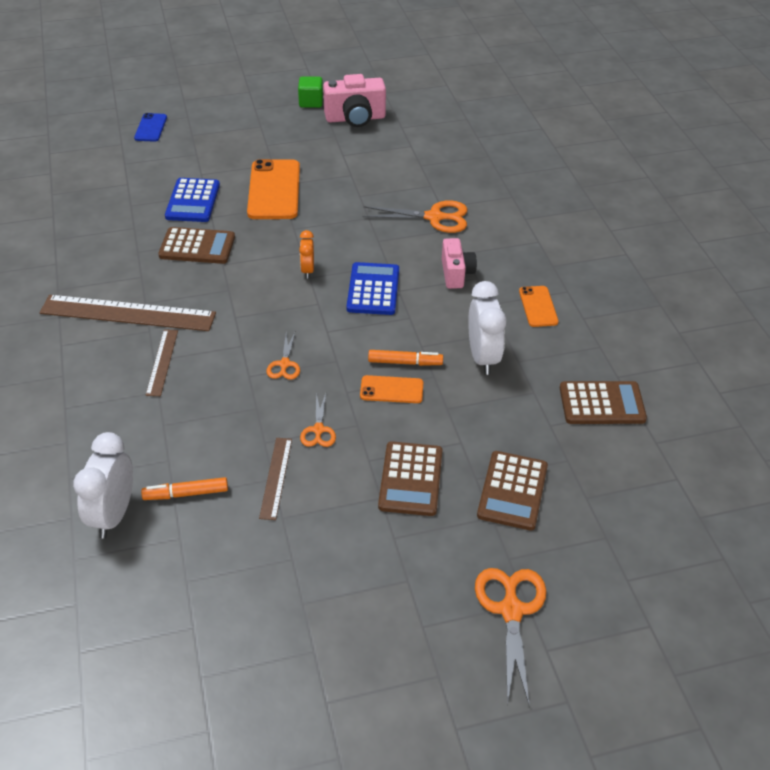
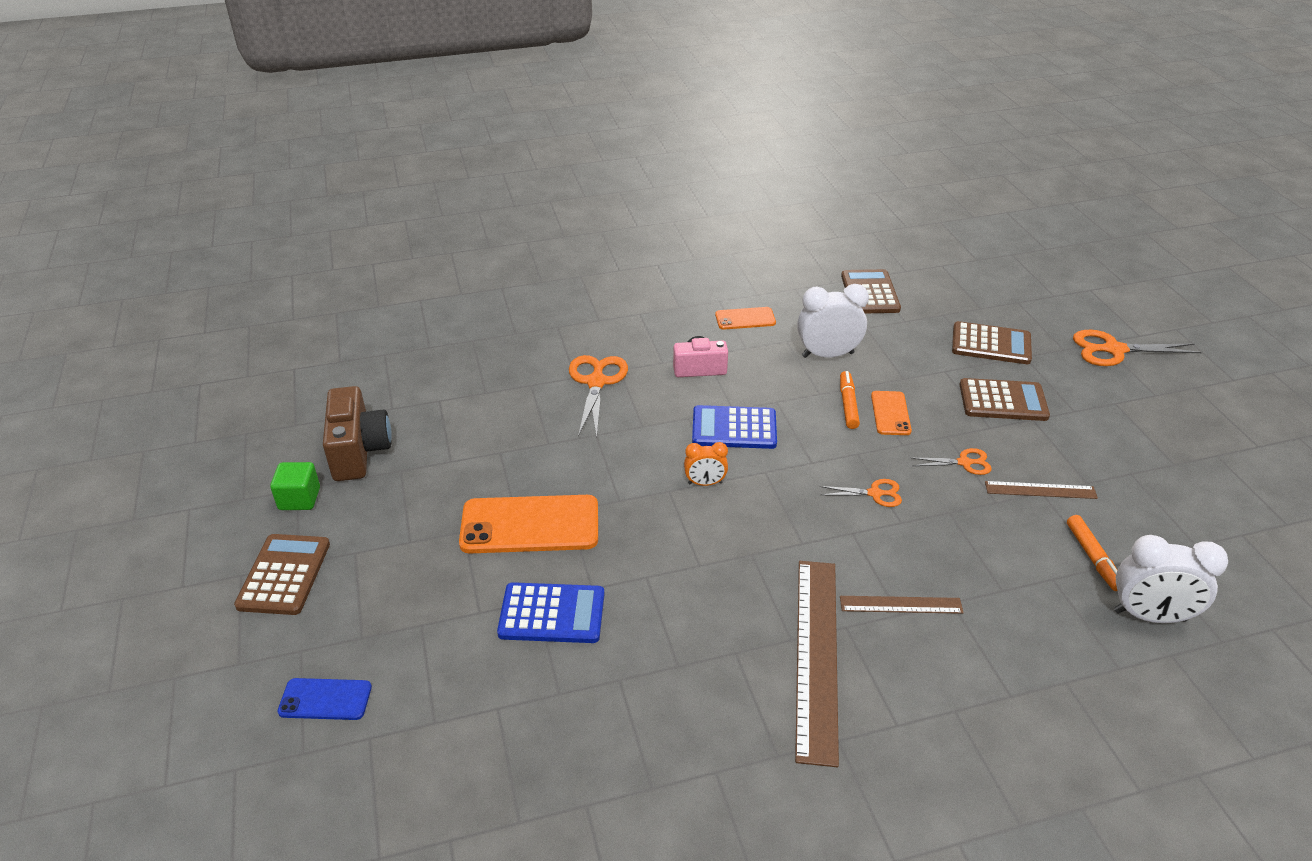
camera: 90 degrees left, 5 degrees down
brown calculator [158,227,235,264] -> brown calculator moved to [234,534,330,615]
pink camera [323,74,386,127] -> brown camera [323,386,392,481]

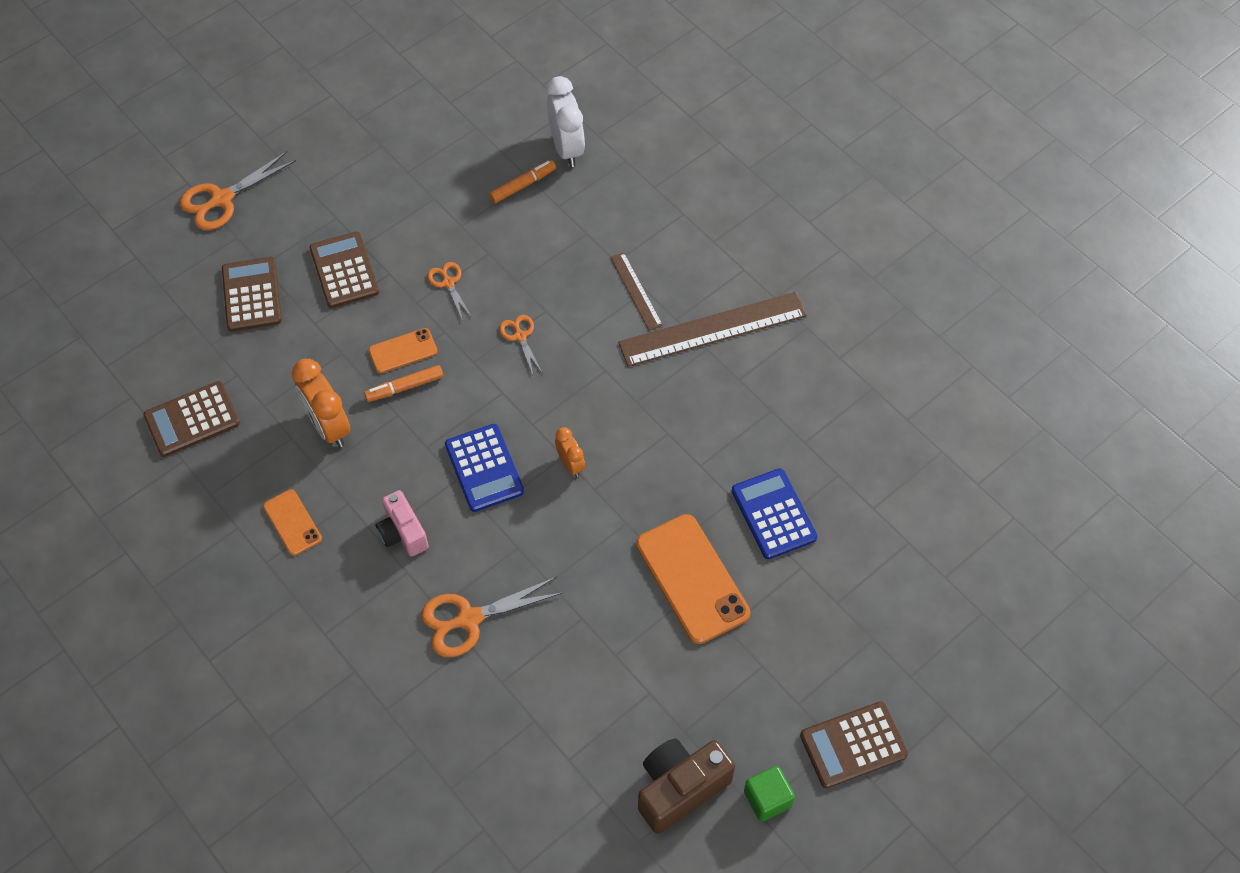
camera: 115 degrees left, 20 degrees up
blue phone [277,678,372,720] -> none
white clock [797,284,869,358] -> orange clock [292,359,351,447]
brown ruler [985,481,1098,499] -> none
orange scissors [1073,330,1202,366] -> orange scissors turned 75 degrees clockwise [180,151,296,230]

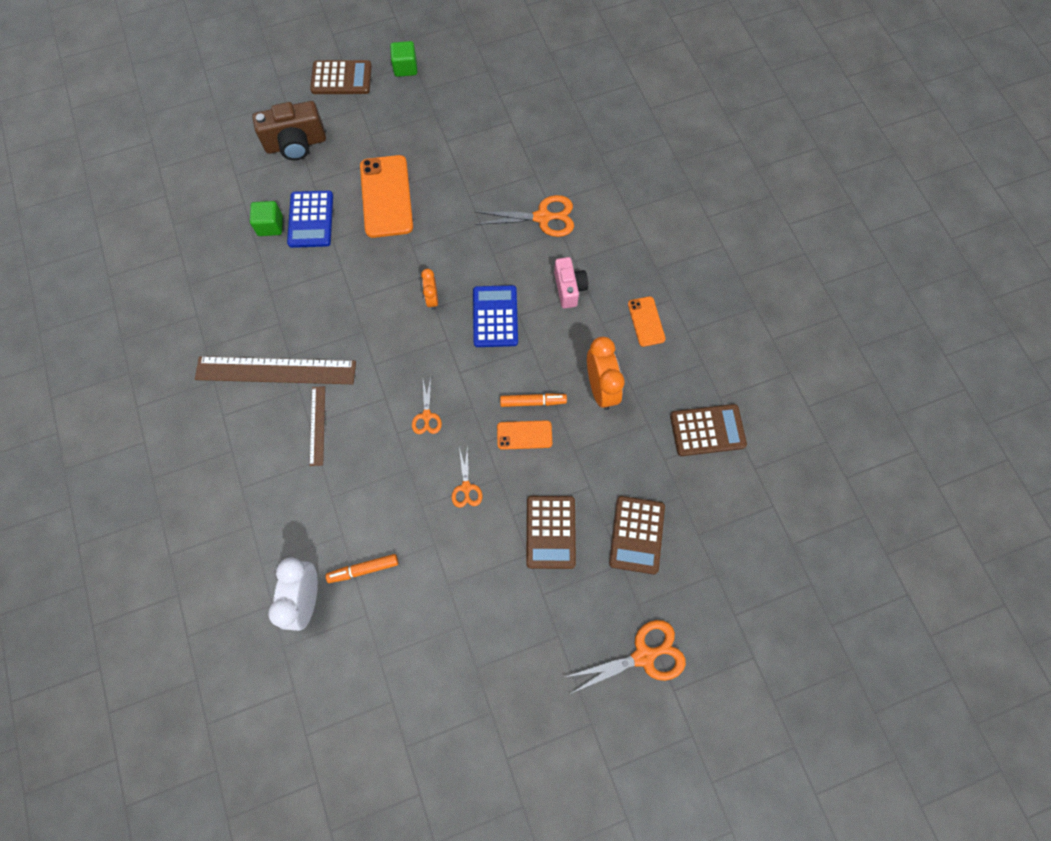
camera: 160 degrees left, 10 degrees up
brown camera [638,738,735,834] -> brown camera moved to [252,101,326,160]
none -> green cube [250,201,283,236]

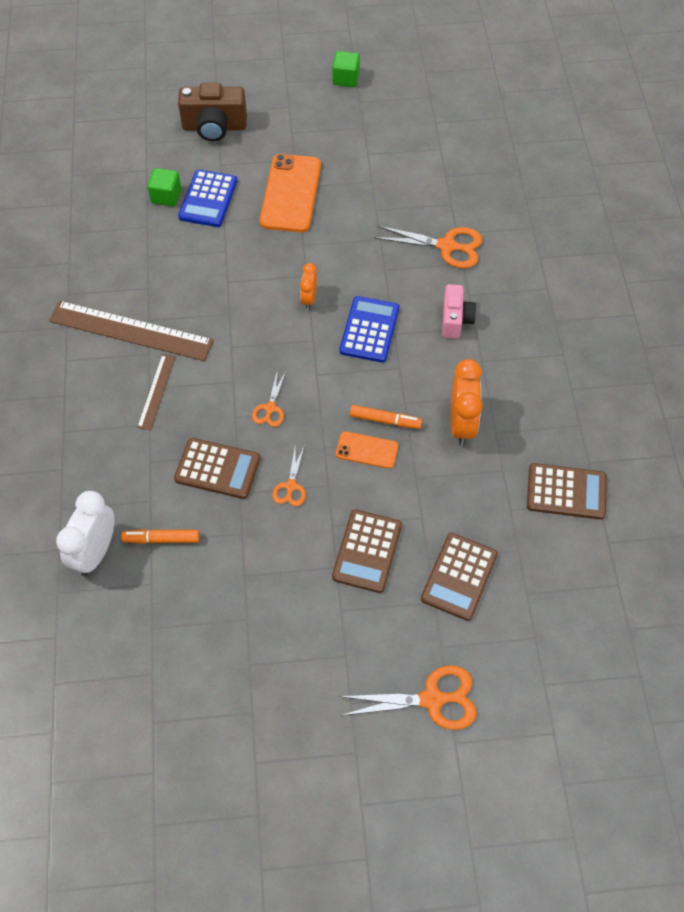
camera: 15 degrees right, 10 degrees down
brown calculator [310,60,372,94] -> brown calculator moved to [174,438,260,499]
orange phone [628,296,666,347] -> none

